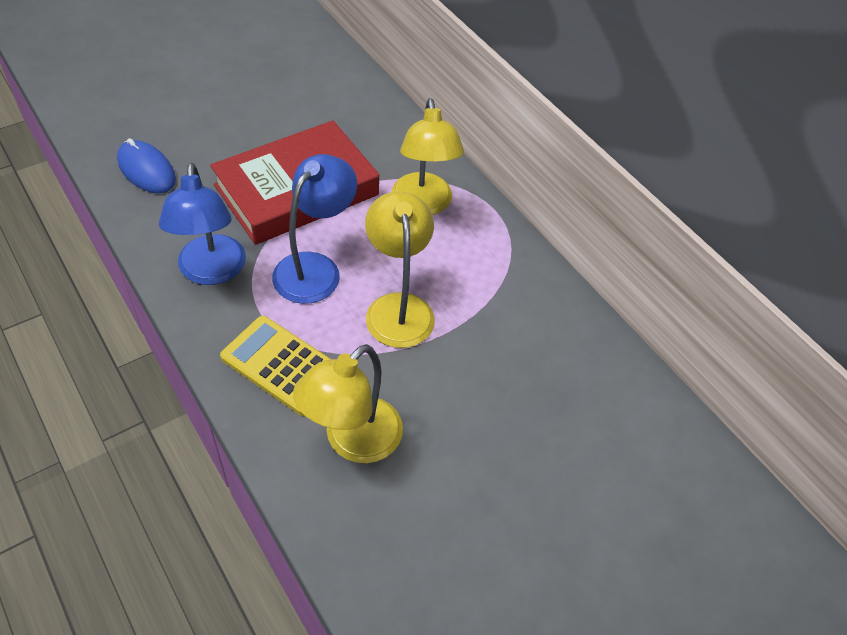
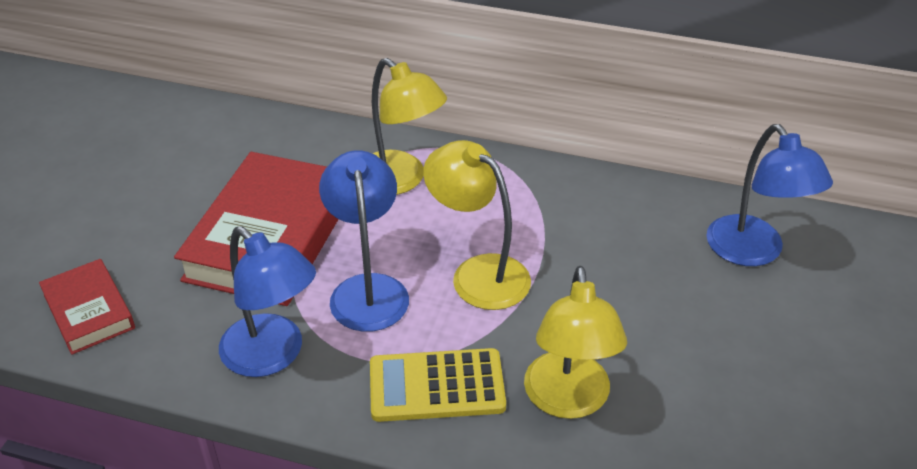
camera: 35 degrees left, 10 degrees down
blue mouse [117,138,176,193] -> red book [39,259,135,355]
none -> blue lamp [706,124,833,266]

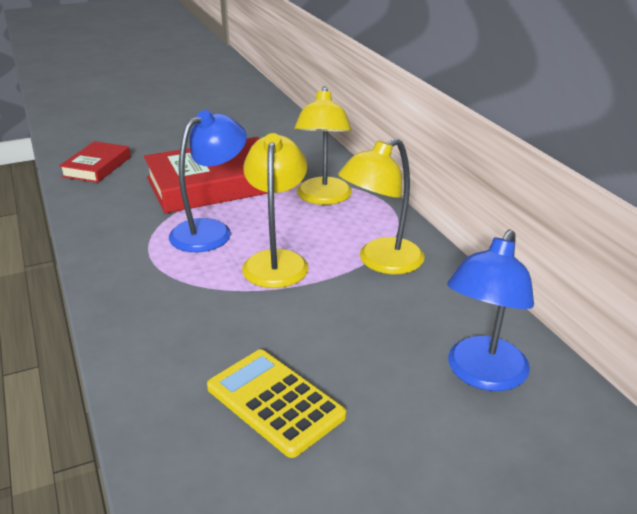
camera: 50 degrees right, 10 degrees down
blue lamp [219,226,316,377] -> none
yellow calculator [370,348,506,422] -> yellow calculator moved to [207,349,346,458]
yellow lamp [524,266,627,419] -> yellow lamp moved to [338,138,425,274]

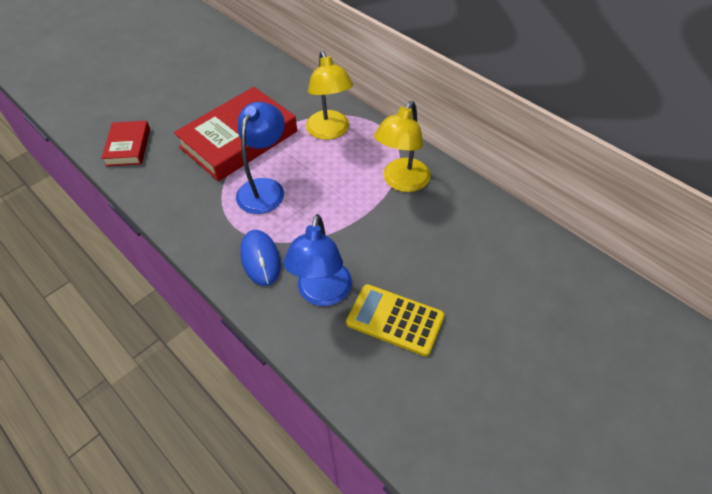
camera: 20 degrees left, 20 degrees up
yellow lamp [242,133,309,288] -> none
blue lamp [447,230,534,391] -> blue lamp moved to [283,214,352,306]
none -> blue mouse [240,230,281,286]

